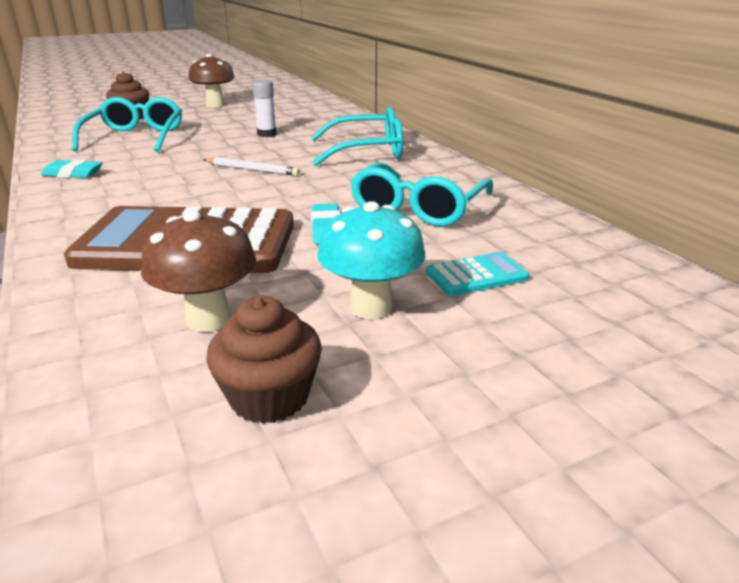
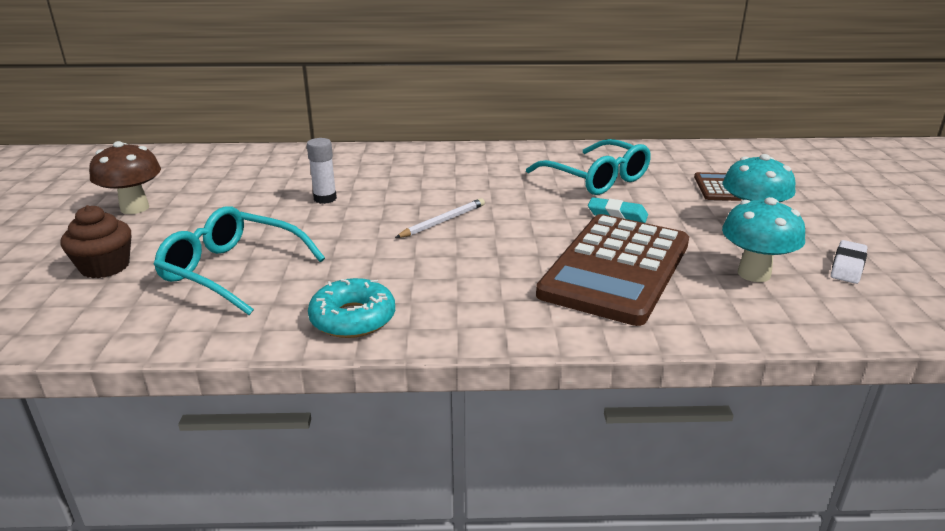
camera: 65 degrees left, 0 degrees up
turquoise eraser [41,160,102,178] -> turquoise donut [308,278,395,338]
brown mushroom [141,211,257,332] -> turquoise mushroom [722,197,805,282]
brown cupcake [206,296,322,424] -> white eraser [831,240,867,284]
turquoise glasses [311,107,403,166] -> none
turquoise calculator [426,252,529,296] -> brown calculator [694,172,742,201]

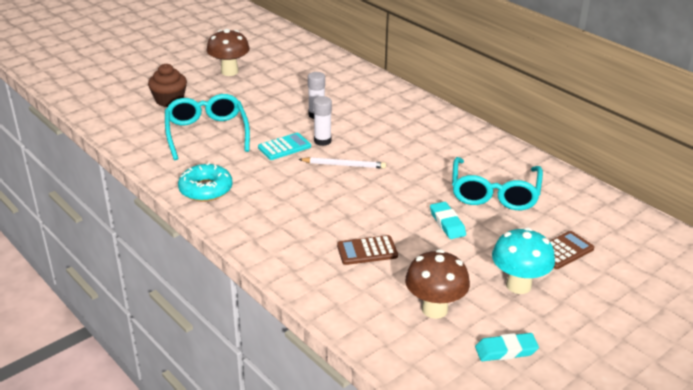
camera: 50 degrees right, 5 degrees up
brown calculator [536,214,689,326] -> brown calculator [337,235,398,265], size x0.41
turquoise mushroom [722,197,805,282] -> brown mushroom [405,249,470,319]
white eraser [831,240,867,284] -> turquoise eraser [475,333,539,361]
none -> turquoise calculator [258,133,311,160]
none -> white glue stick [313,96,332,146]

